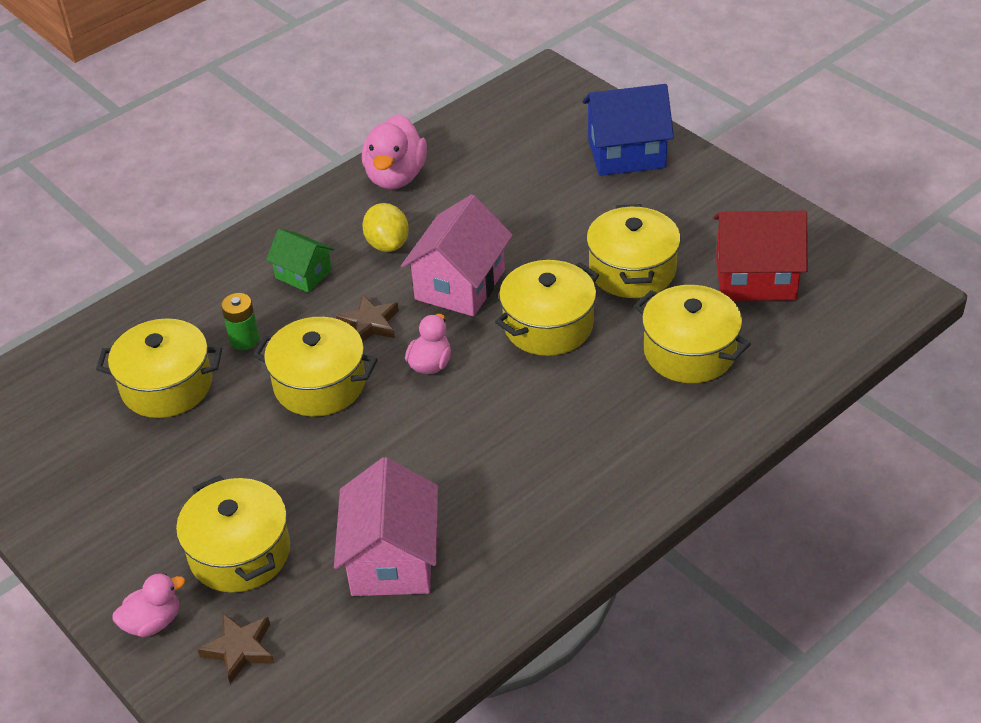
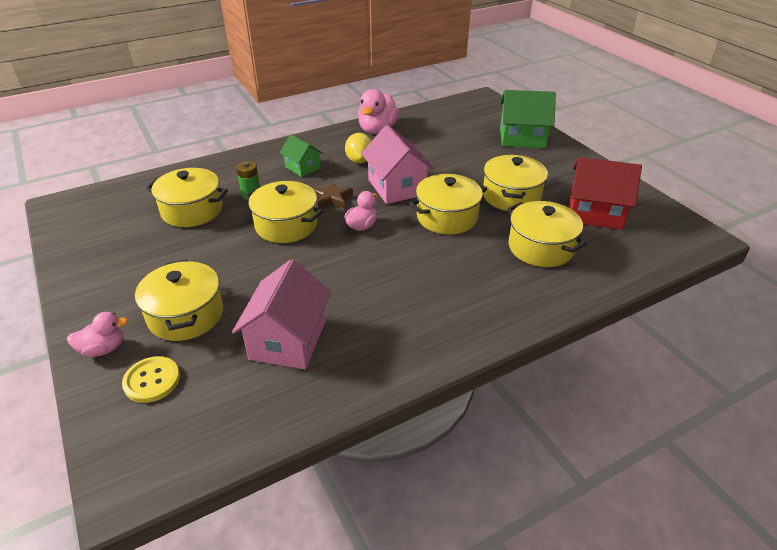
camera: 10 degrees right, 5 degrees down
brown star [197,613,274,684] -> yellow button [122,356,180,403]
pink house [401,194,513,317] -> pink house turned 60 degrees counterclockwise [361,125,435,204]
blue house [582,84,674,176] -> green house [500,90,556,148]

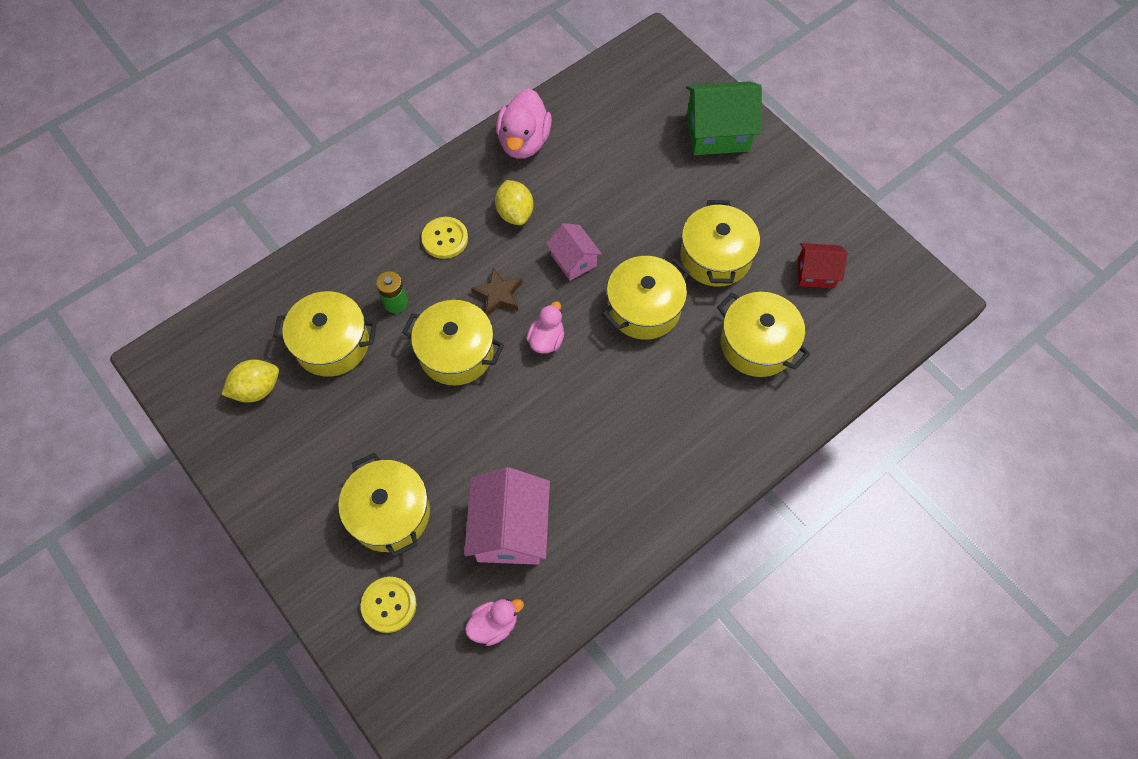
camera: 10 degrees left, 25 degrees up
pink duck [67,312,128,357] -> pink duck moved to [465,599,524,646]
green house [280,134,323,177] -> yellow button [421,217,468,259]
pink house [361,125,435,204] -> pink house [546,223,602,281], size x0.59
red house [569,157,642,230] -> red house [798,243,847,289], size x0.59
none -> yellow lemon [221,360,279,402]

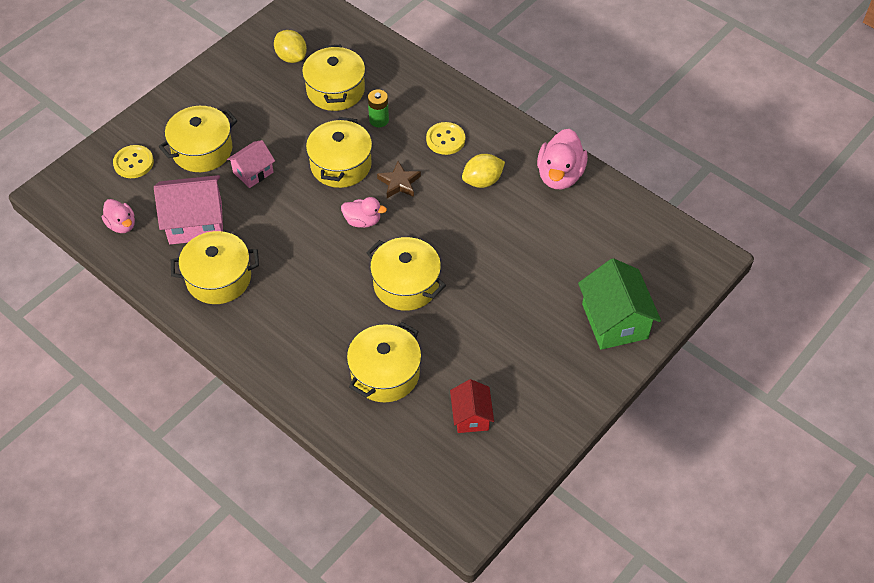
camera: 80 degrees right, 10 degrees down
pink duck [496,88,552,159] -> pink duck turned 75 degrees counterclockwise [537,129,588,189]
pink house [546,223,602,281] -> pink house moved to [227,140,275,188]
yellow pot [680,200,760,287] -> yellow pot moved to [171,231,259,304]

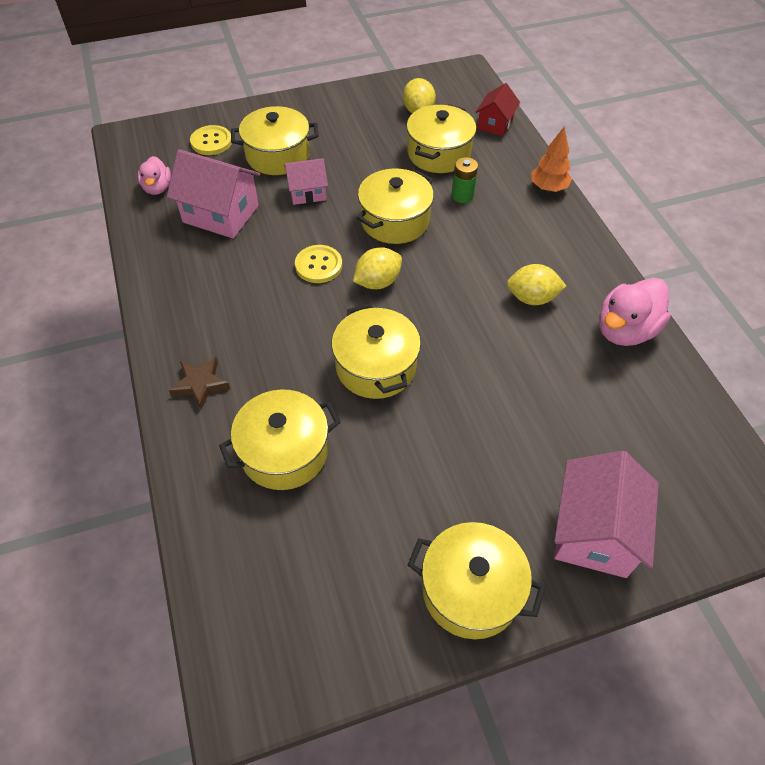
camera: 30 degrees right, 0 degrees up
yellow pot [171,231,259,304] -> yellow pot moved to [408,522,545,639]
pink duck [341,197,387,228] -> yellow lemon [353,247,402,289]
brown star [377,161,421,198] -> brown star moved to [169,357,230,410]
yellow button [426,122,465,155] -> yellow button moved to [295,245,342,283]
red house [450,379,494,433] -> red house moved to [476,83,520,136]
green house [578,258,661,350] -> pink house [554,451,659,578]
none -> orange tree [531,126,572,192]

